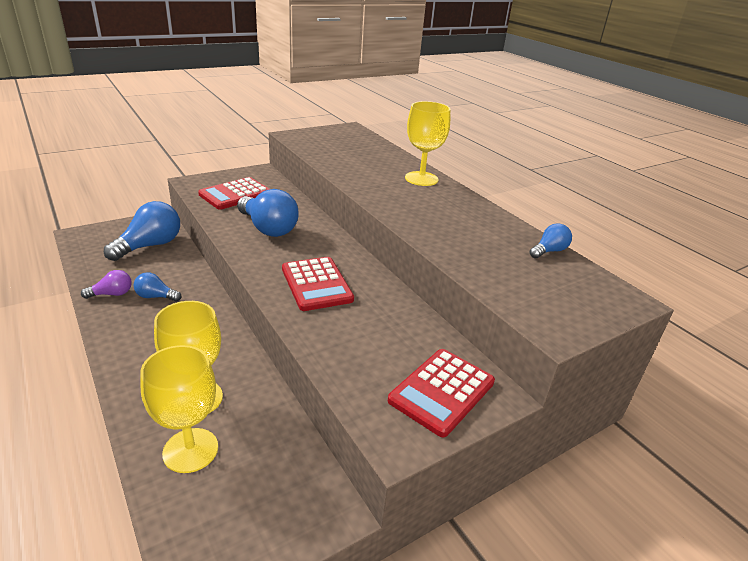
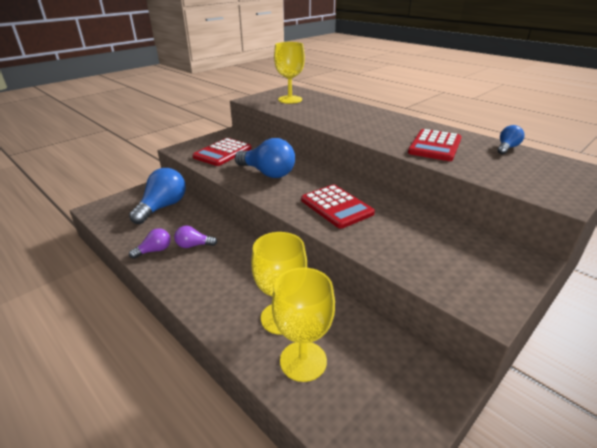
camera: 10 degrees left, 0 degrees up
blue light bulb [133,272,181,301] -> purple light bulb [174,226,217,248]
red calculator [388,349,495,437] -> red calculator moved to [408,129,462,161]
yellow goblet [405,101,450,186] -> yellow goblet moved to [274,42,305,104]

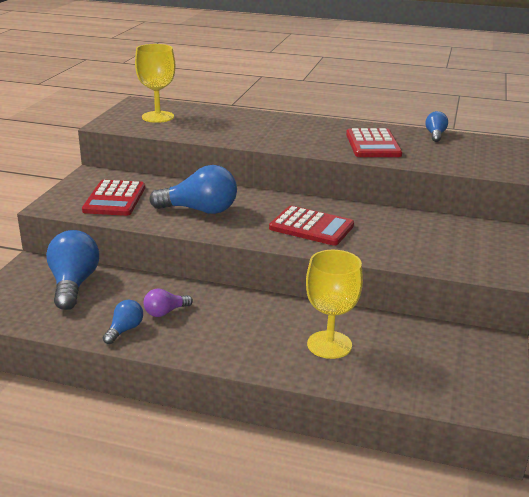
camera: 30 degrees left, 5 degrees down
purple light bulb [129,228,171,259] -> blue light bulb [103,300,143,344]
yellow goblet [272,268,335,382] -> none

